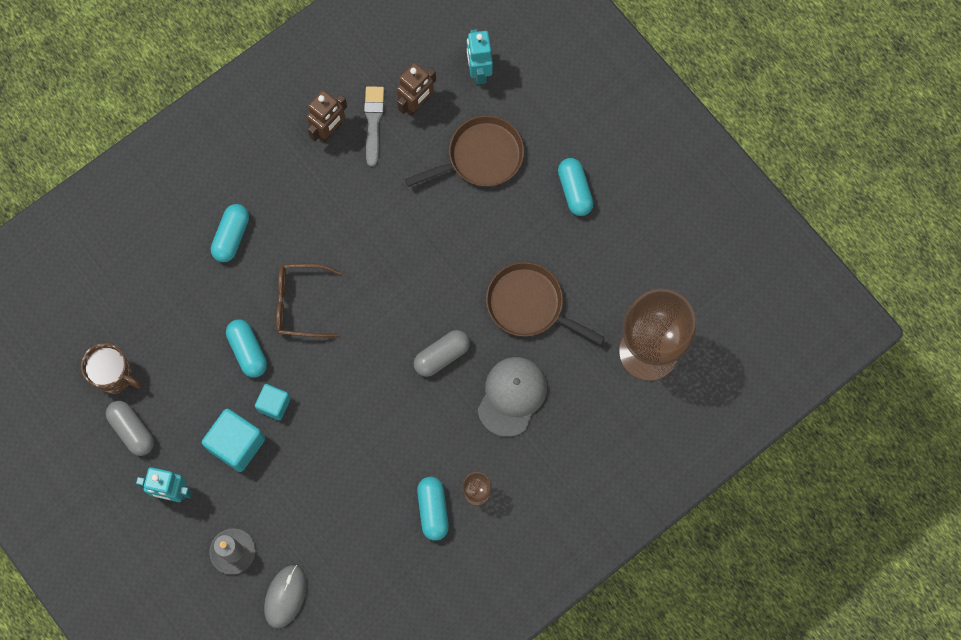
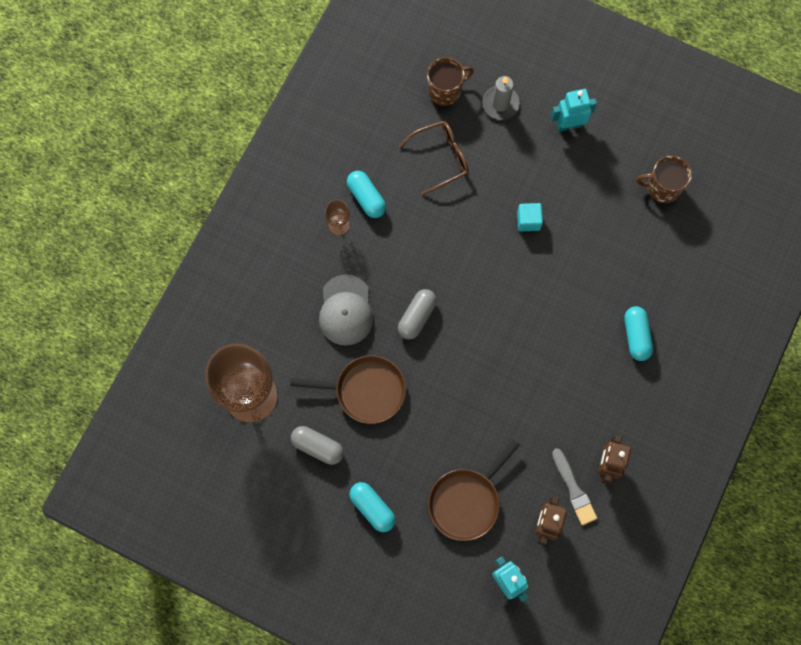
camera: 155 degrees right, 0 degrees up
grey capsule [105,401,154,456] -> grey capsule moved to [291,426,344,465]
turquoise cube [202,409,265,472] -> none
turquoise capsule [226,319,267,378] -> none
grey mouse [264,565,307,628] -> brown mug [427,57,474,106]
brown glasses [276,263,341,337] -> brown glasses moved to [399,121,469,196]

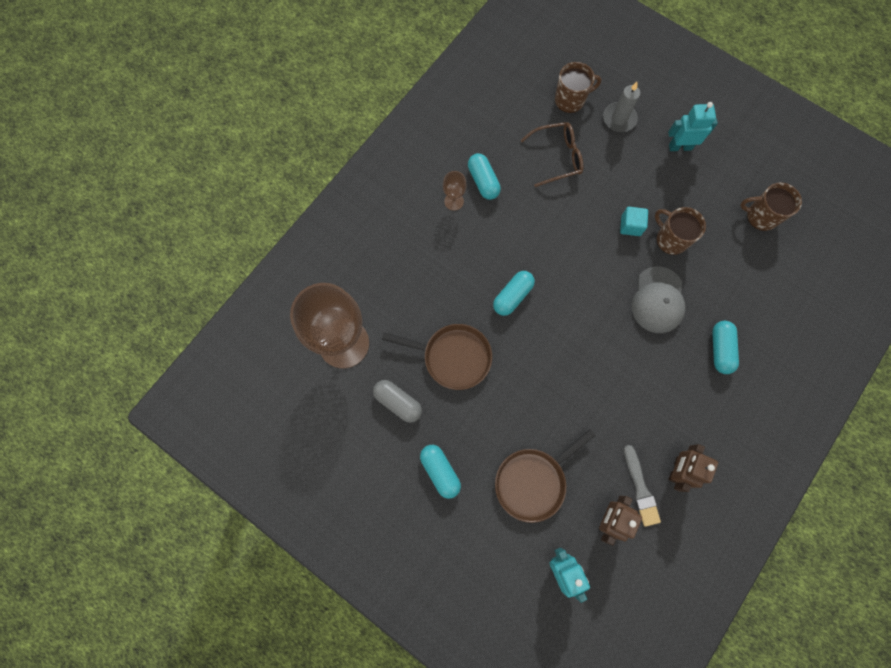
camera: 10 degrees right, 0 degrees up
grey cap [319,274,373,346] -> grey cap moved to [632,266,685,333]
grey capsule [398,289,437,339] -> turquoise capsule [493,271,535,316]
none -> brown mug [655,207,706,255]

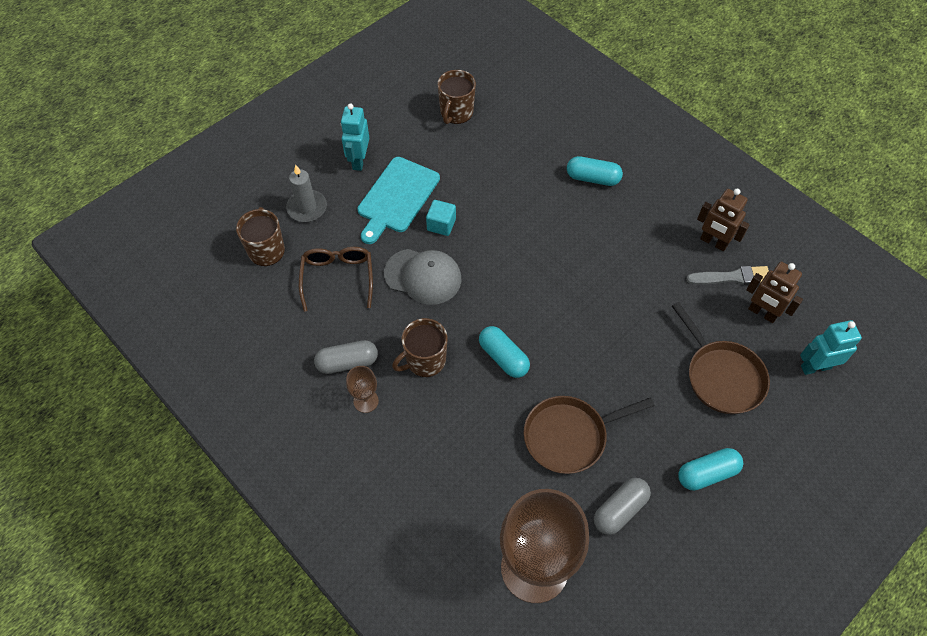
camera: 80 degrees left, 15 degrees down
brown pan [382,324,492,390] -> brown pan turned 135 degrees counterclockwise [524,396,655,474]
turquoise capsule [468,153,501,200] -> grey capsule [314,340,378,374]
grey cap [632,266,685,333] -> grey cap moved to [384,249,462,305]
brown mug [655,207,706,255] -> brown mug moved to [392,318,447,377]
none -> turquoise cutting board [357,157,440,244]

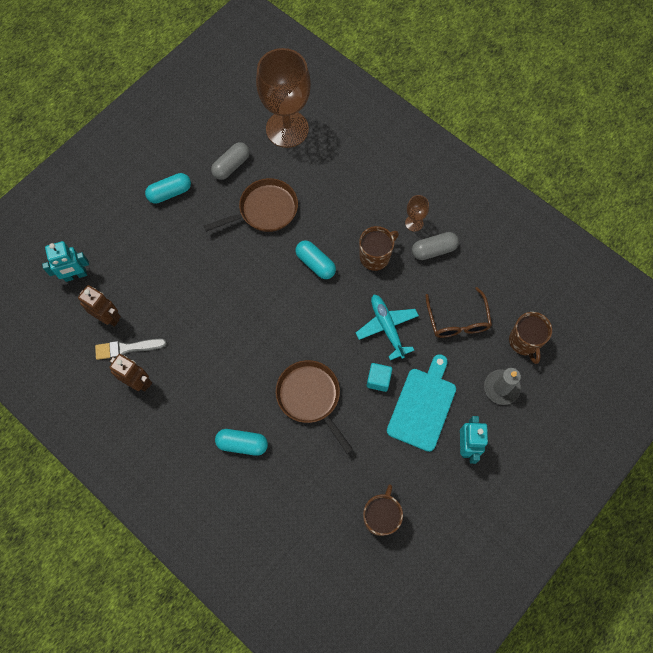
camera: 175 degrees right, 10 degrees up
grey cap [384,249,462,305] -> turquoise plane [356,294,419,360]
brown pan [672,302,770,414] -> brown pan moved to [276,360,353,454]

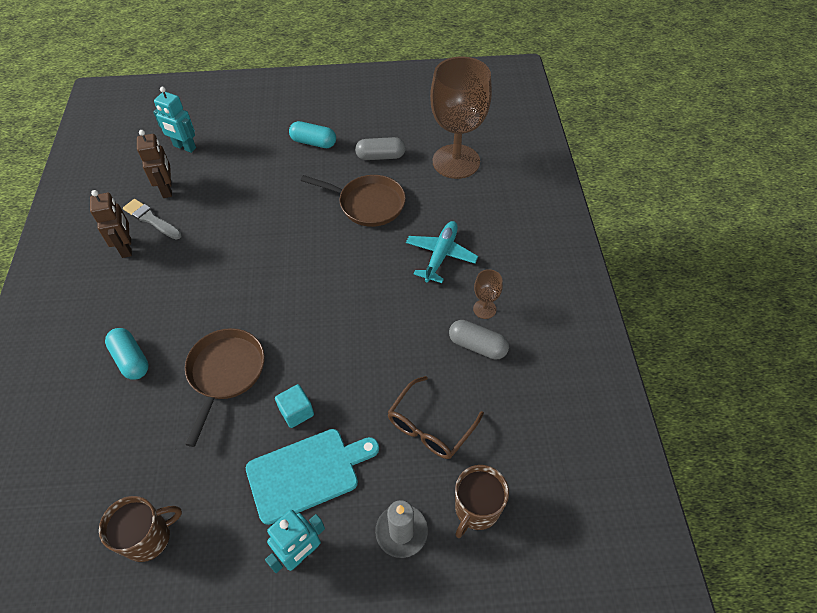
camera: 45 degrees right, 15 degrees down
turquoise capsule [296,240,336,279] -> none
turquoise plane [356,294,419,360] -> turquoise plane moved to [406,221,478,283]
brown mug [359,226,399,271] -> none

